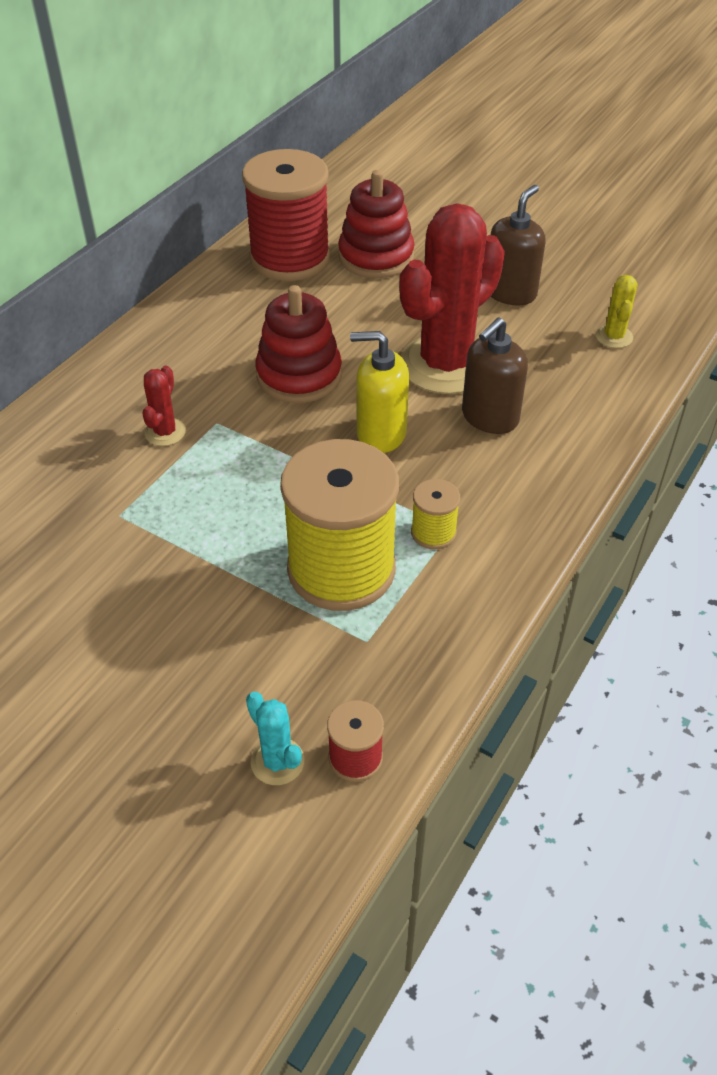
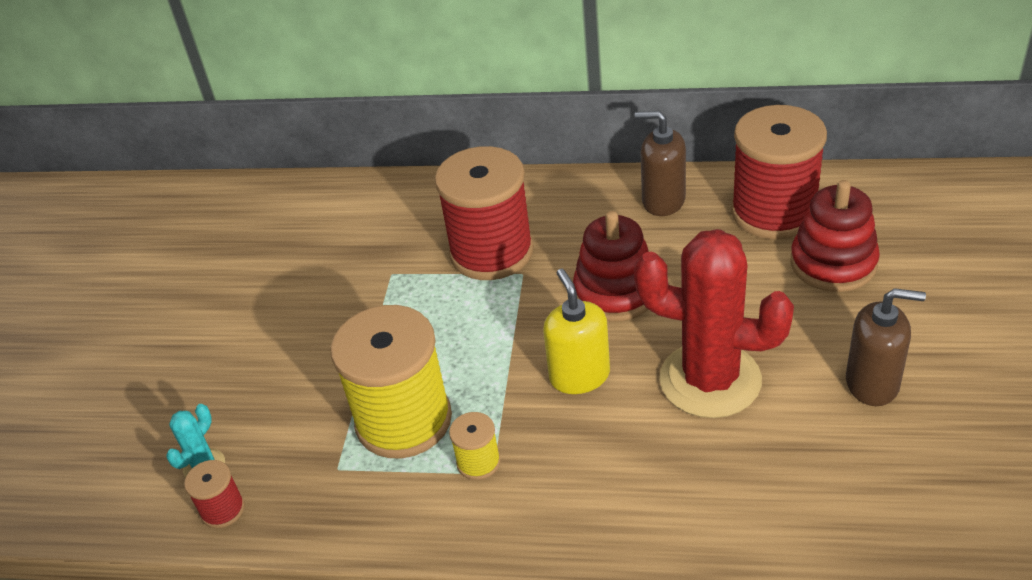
camera: 70 degrees right, 5 degrees down
red cactus [142,366,186,446] -> red spool [435,146,534,280]
brown soap dispenser [462,317,528,434] -> brown soap dispenser moved to [635,111,686,216]
yellow cactus [595,275,637,348] -> none

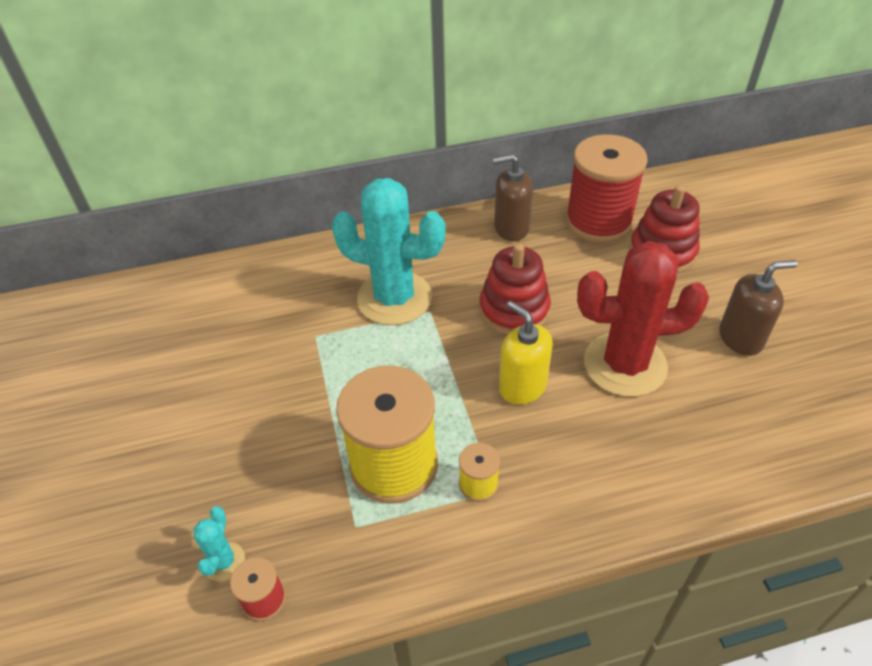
camera: 25 degrees left, 5 degrees up
red spool [435,146,534,280] -> turquoise cactus [332,178,446,325]

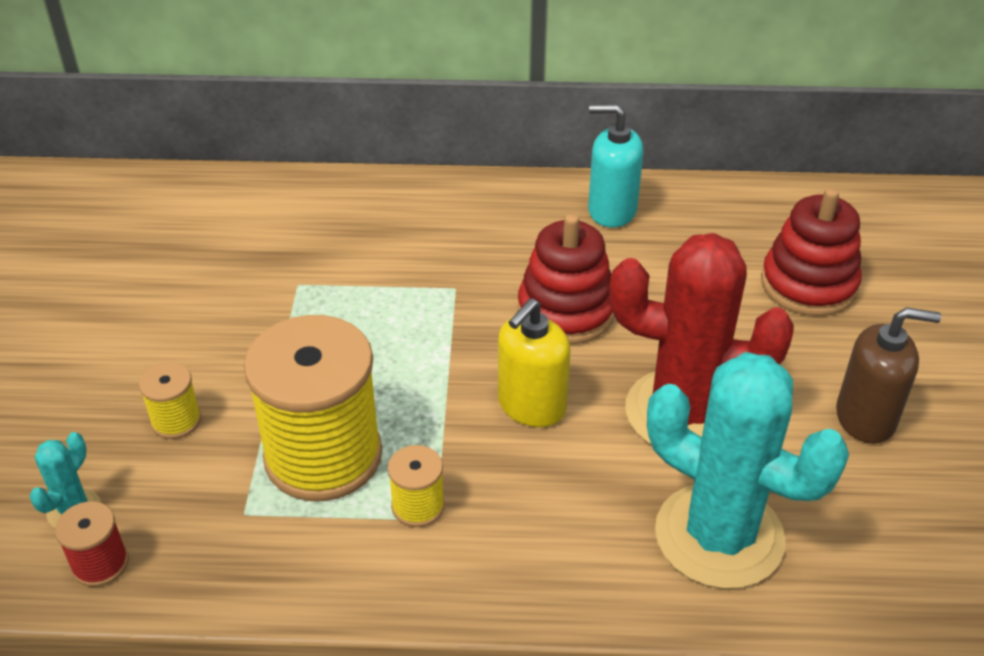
camera: 15 degrees right, 5 degrees down
turquoise cactus [332,178,446,325] -> turquoise cactus moved to [647,352,849,589]
brown soap dispenser [493,154,533,241] -> turquoise soap dispenser [588,104,643,228]
yellow soap dispenser [499,301,553,405] -> yellow soap dispenser turned 120 degrees counterclockwise [498,298,571,427]
red spool [566,134,648,243] -> none
none -> yellow spool [139,362,201,439]

